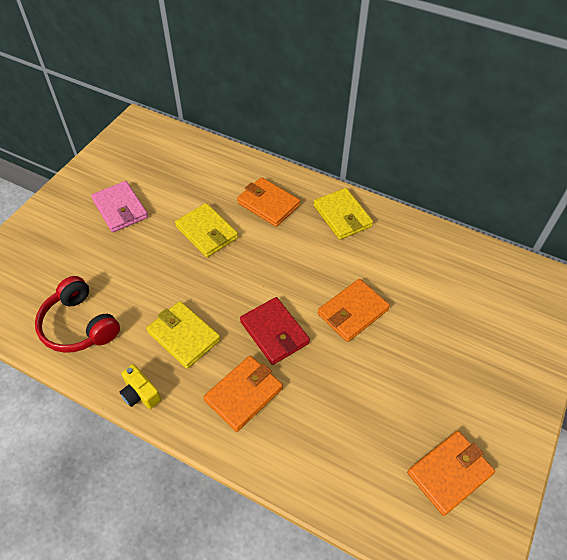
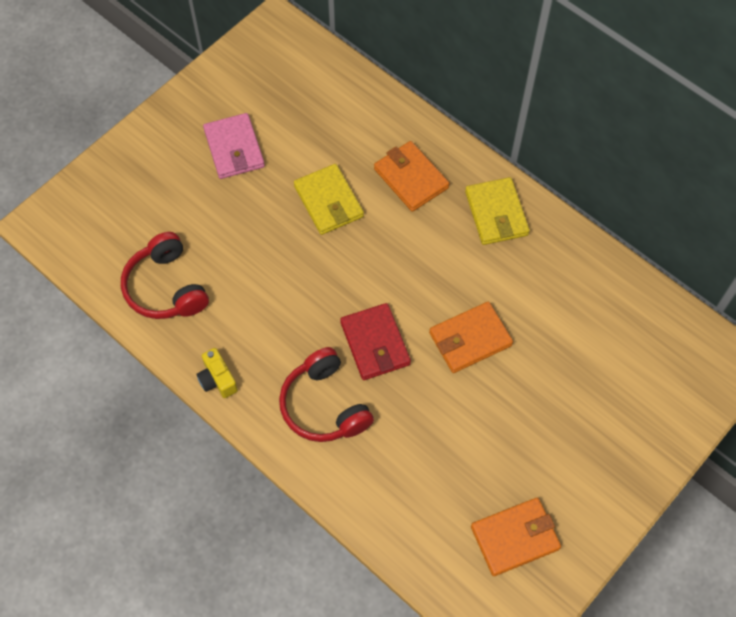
camera: 15 degrees right, 10 degrees up
yellow wallet [146,301,221,369] -> none
orange wallet [203,356,283,432] -> red headphones [279,347,374,442]

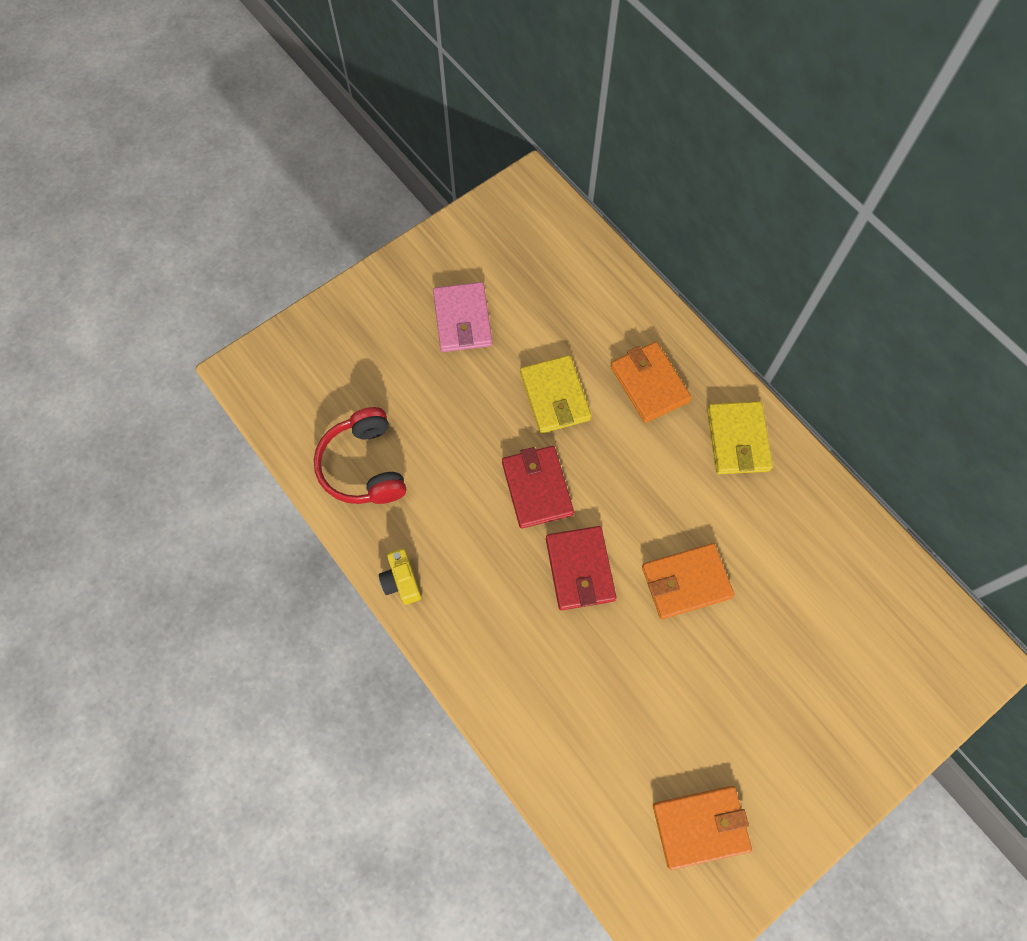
camera: 10 degrees right, 5 degrees up
red headphones [279,347,374,442] -> none
none -> red wallet [502,446,574,528]

